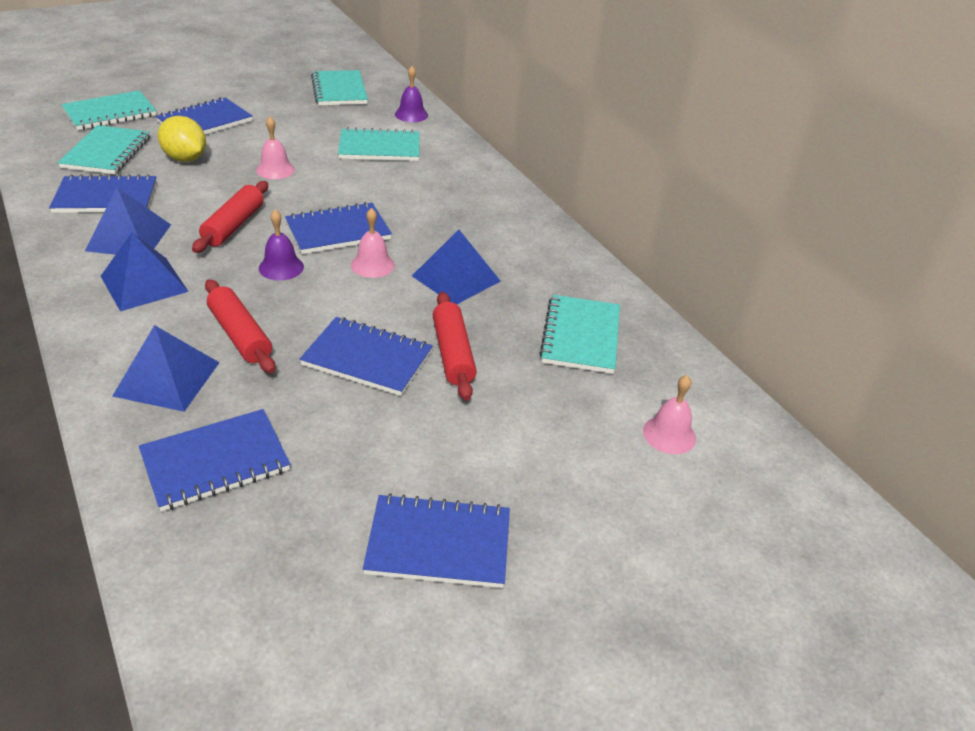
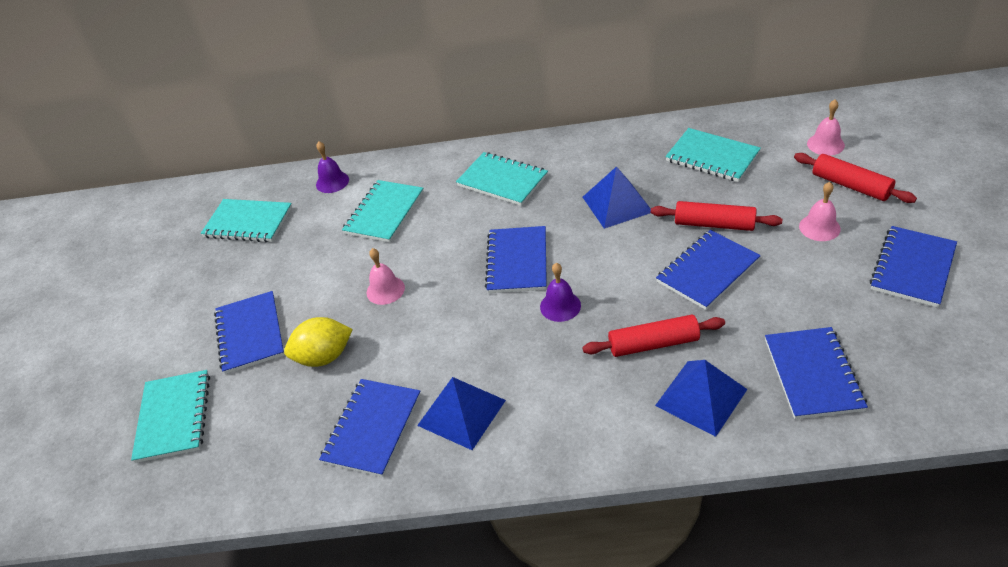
camera: 55 degrees left, 5 degrees up
turquoise notebook [58,125,150,174] -> turquoise notebook moved to [456,152,548,206]
blue pyramid [101,232,189,311] -> none
red rolling pin [192,181,268,253] -> red rolling pin moved to [794,153,917,203]
pink bell [351,208,395,278] -> pink bell moved to [799,182,841,241]

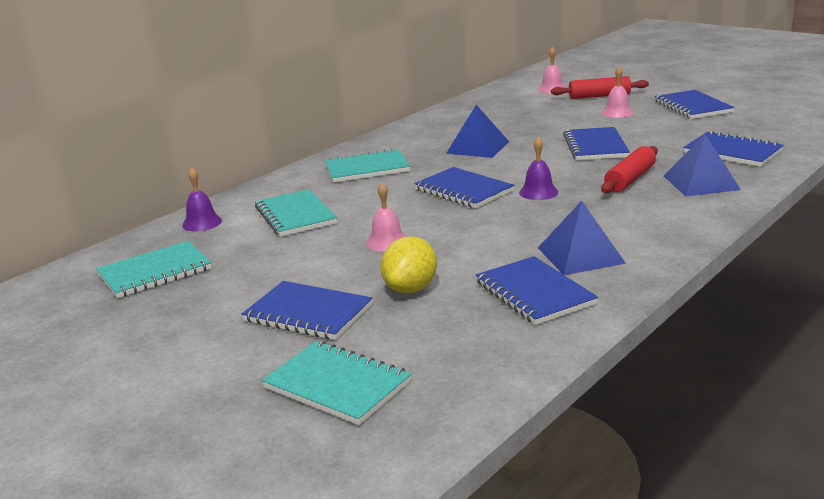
camera: 50 degrees left, 20 degrees down
red rolling pin [651,201,783,231] -> none
turquoise notebook [665,128,761,182] -> none

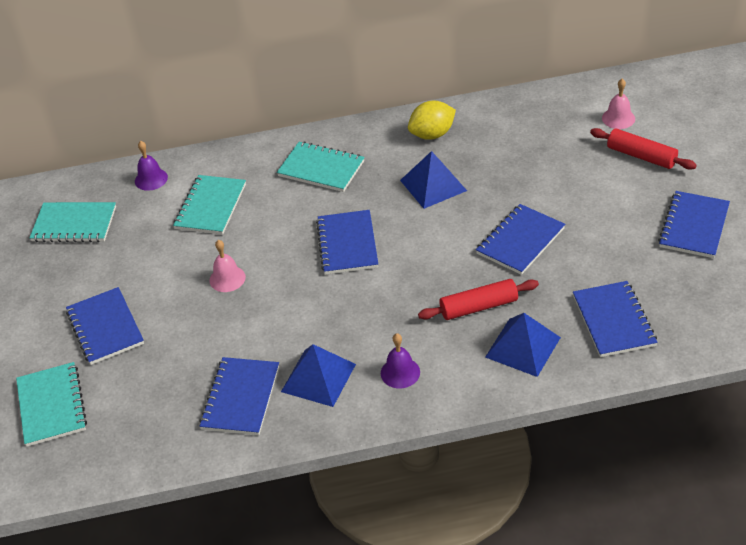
camera: 40 degrees right, 20 degrees up
yellow lemon [380,237,437,293] -> yellow lemon moved to [408,101,456,140]
purple bell [519,137,558,200] -> purple bell moved to [381,333,420,388]
pink bell [602,66,634,118] -> none

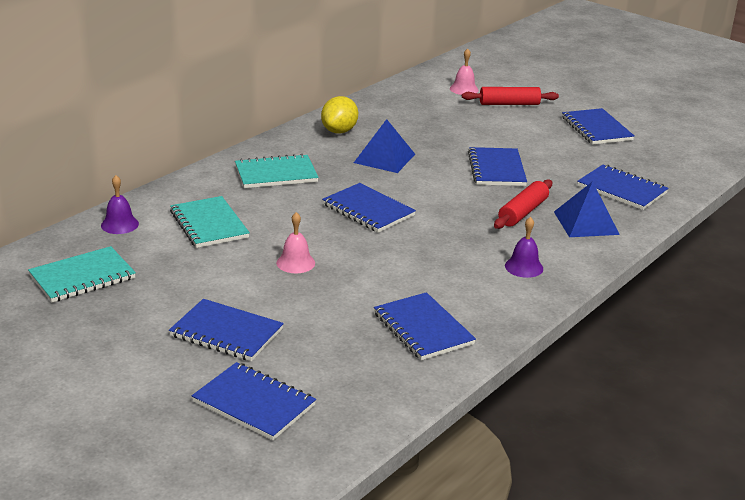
camera: 45 degrees left, 15 degrees down
turquoise notebook [16,362,87,447] -> blue notebook [192,362,316,440]
blue pyramid [281,344,356,407] -> none

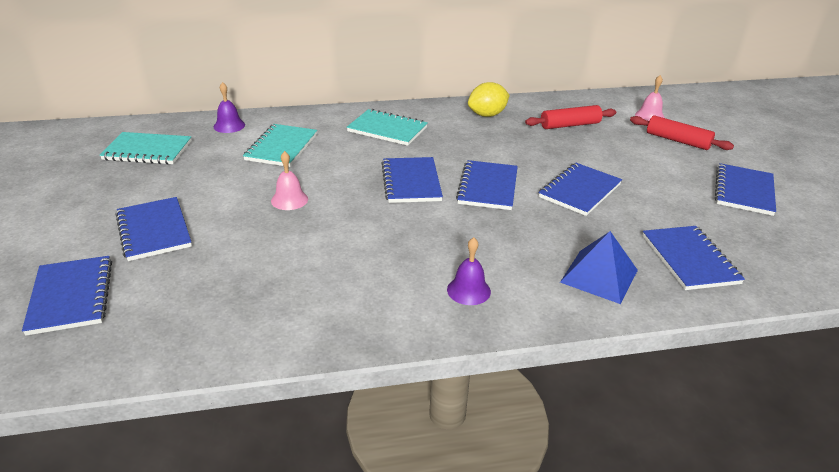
camera: 40 degrees right, 5 degrees up
blue pyramid [354,119,415,173] -> none
blue notebook [374,292,476,360] -> blue notebook moved to [456,160,518,210]
red rolling pin [494,179,552,229] -> red rolling pin moved to [525,105,616,129]

